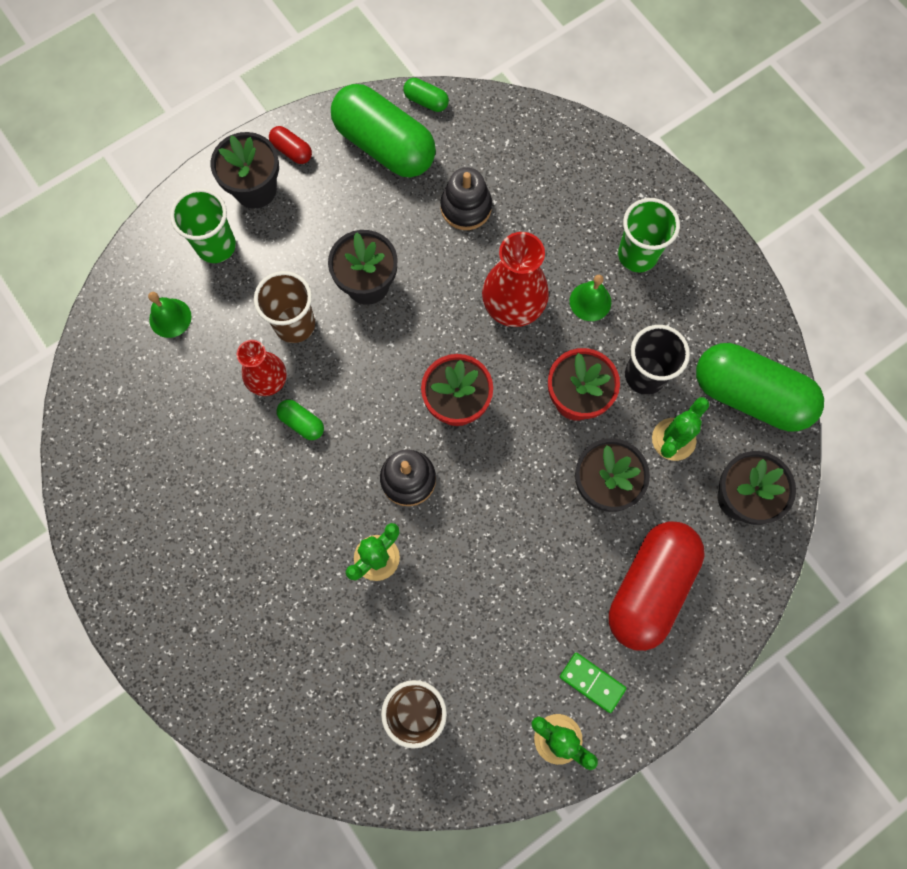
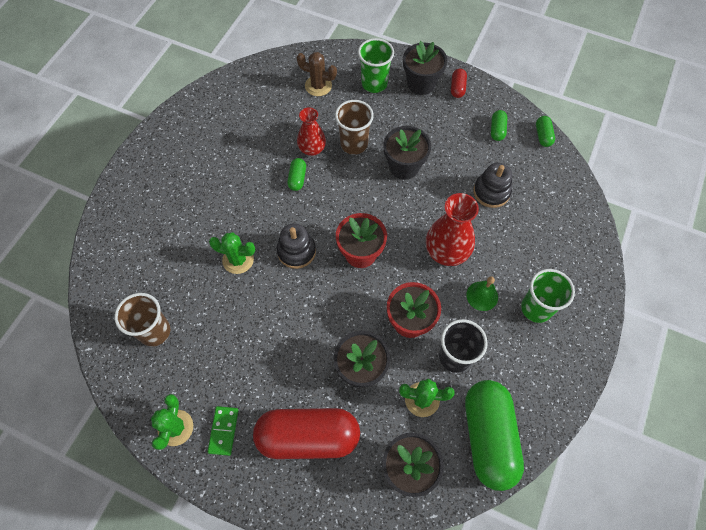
camera: 60 degrees right, 10 degrees down
green bell [148,292,191,338] -> brown cactus [297,52,337,96]
green capsule [331,84,436,178] -> green capsule [491,110,508,141], size x0.42

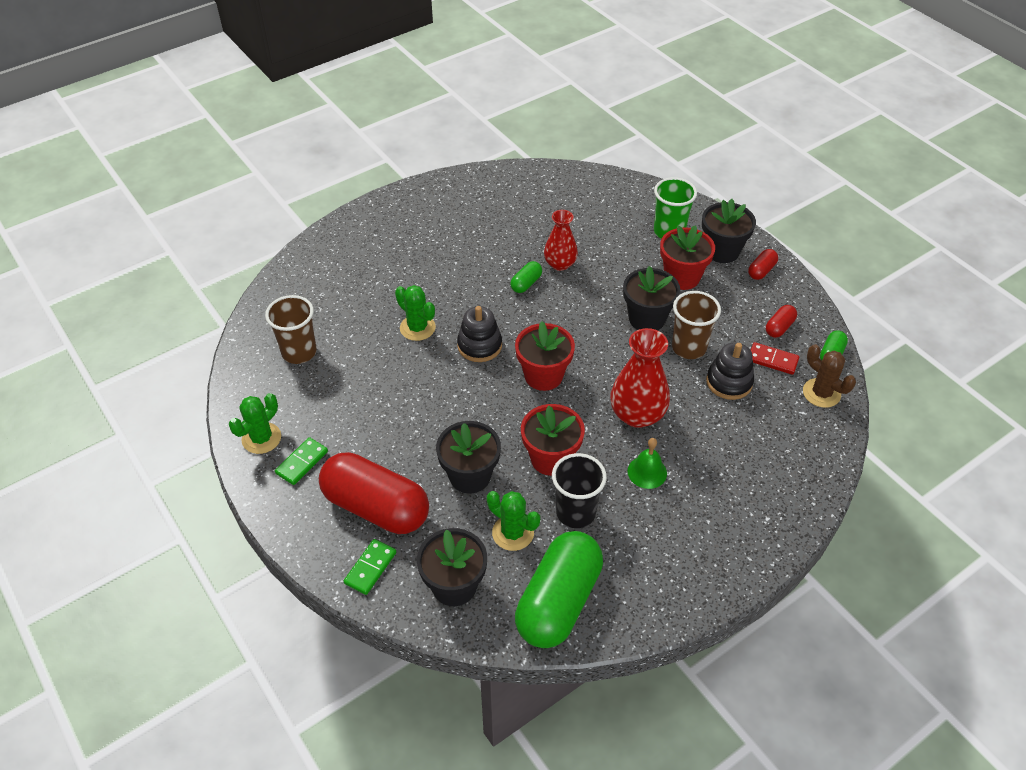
camera: 30 degrees right, 15 degrees down
brown cactus [297,52,337,96] -> brown cactus moved to [803,344,856,408]
brown cup [335,100,374,155] -> brown cup moved to [672,291,721,359]
green capsule [491,110,508,141] -> red capsule [766,305,797,338]
green cup [521,269,575,323] -> none
none -> green domino [344,539,396,595]
none -> red flower pot [660,225,715,290]
none -> red domino [751,342,800,375]

